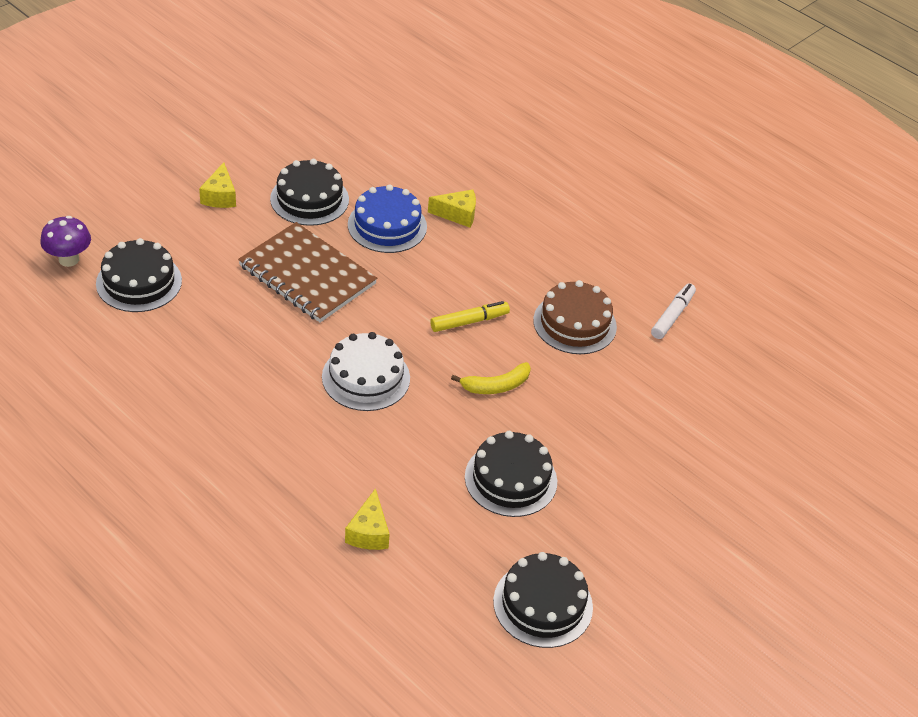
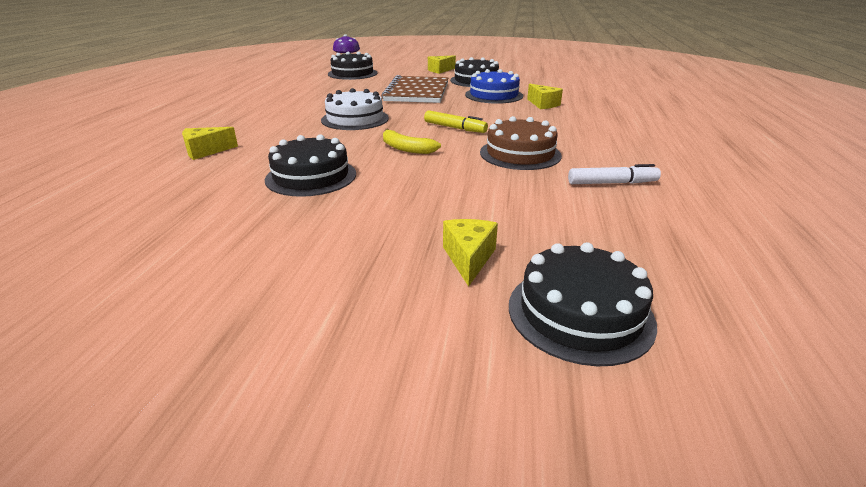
camera: 60 degrees right, 15 degrees down
black cake [493,552,593,648] -> black cake moved to [509,242,657,366]
none -> yellow cheese [443,219,498,287]

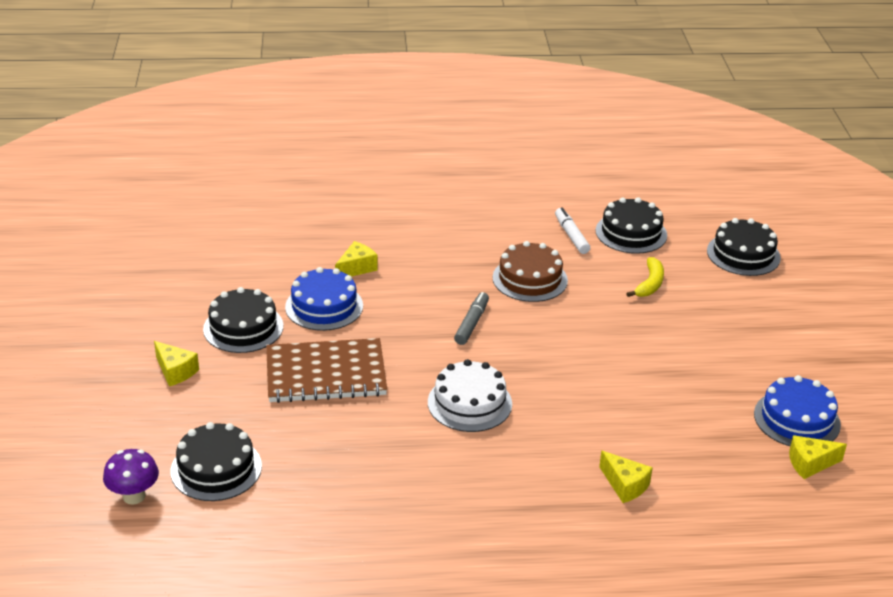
camera: 105 degrees left, 5 degrees up
black cake [265,134,356,197] -> black cake moved to [596,197,667,254]
yellow banana [383,129,441,154] -> yellow banana moved to [626,257,664,297]
yellow marker [424,110,488,133] -> grey marker [454,292,489,345]
yellow cheese [443,219,498,287] -> yellow cheese moved to [789,435,847,479]
none -> blue cake [754,375,841,446]

